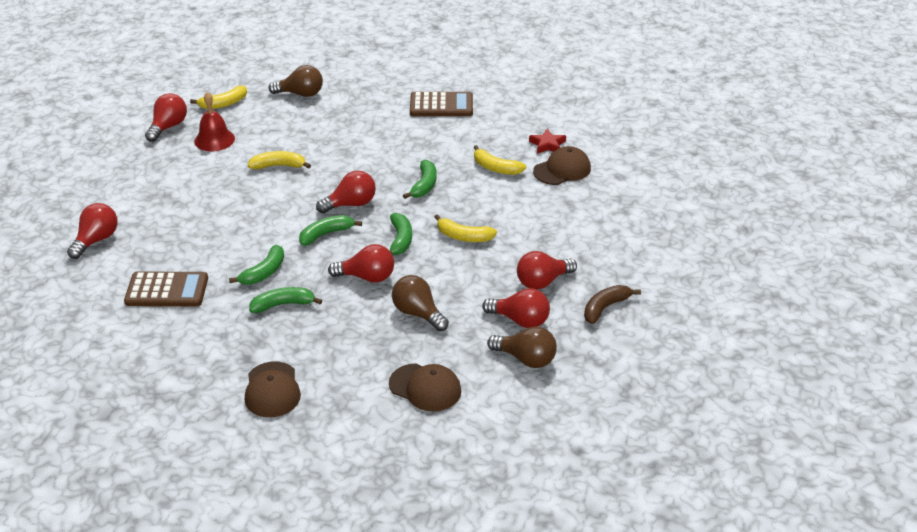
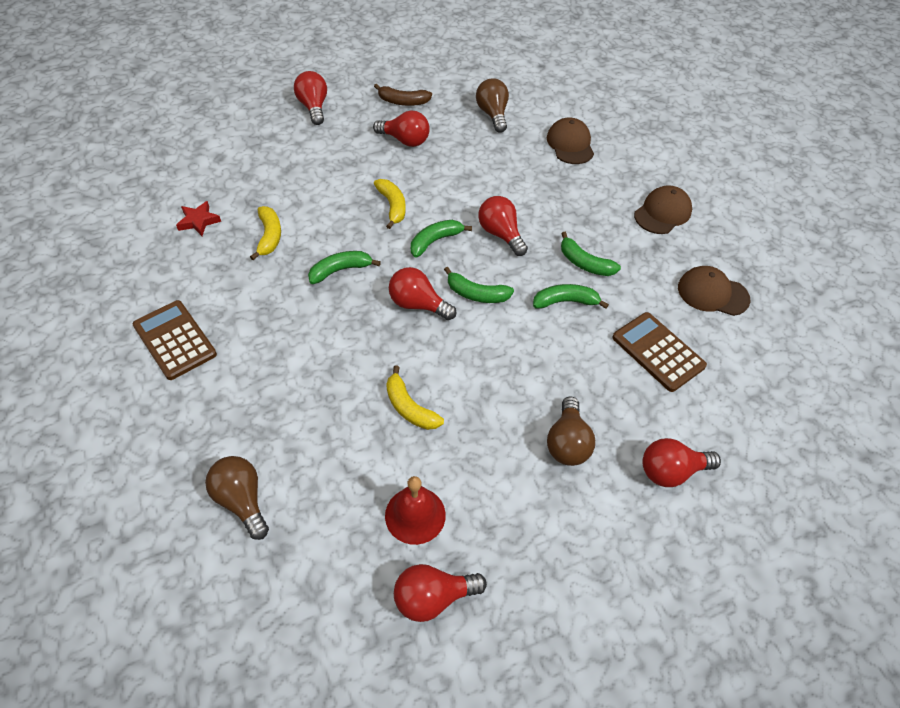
camera: 130 degrees left, 15 degrees up
yellow banana [190,85,247,109] -> none
brown light bulb [392,275,449,331] -> brown light bulb moved to [547,397,595,466]
red light bulb [482,288,550,328] -> red light bulb moved to [294,71,327,125]
brown cap [533,146,591,185] -> brown cap moved to [678,266,750,316]

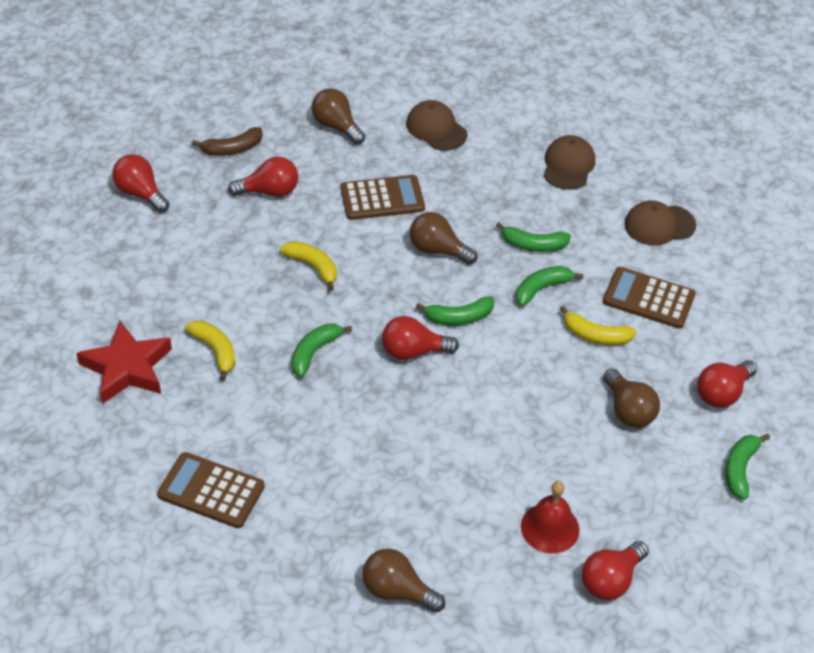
camera: 30 degrees left, 5 degrees down
red star [176,201,221,236] -> red star [76,321,172,404], size x1.87
yellow banana [386,365,444,430] -> yellow banana moved to [560,306,636,345]
green banana [411,220,472,258] -> green banana moved to [725,434,770,499]
red light bulb [478,196,528,256] -> brown light bulb [410,212,477,265]
none -> brown calculator [340,175,425,220]

